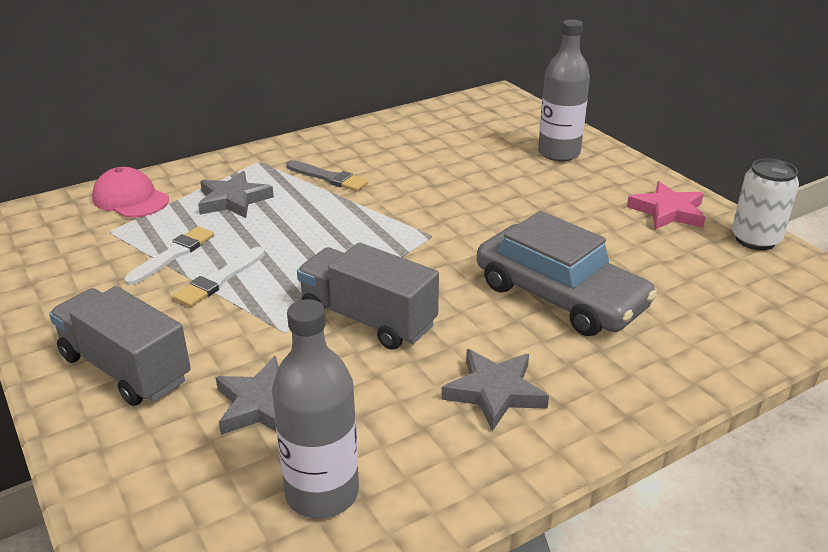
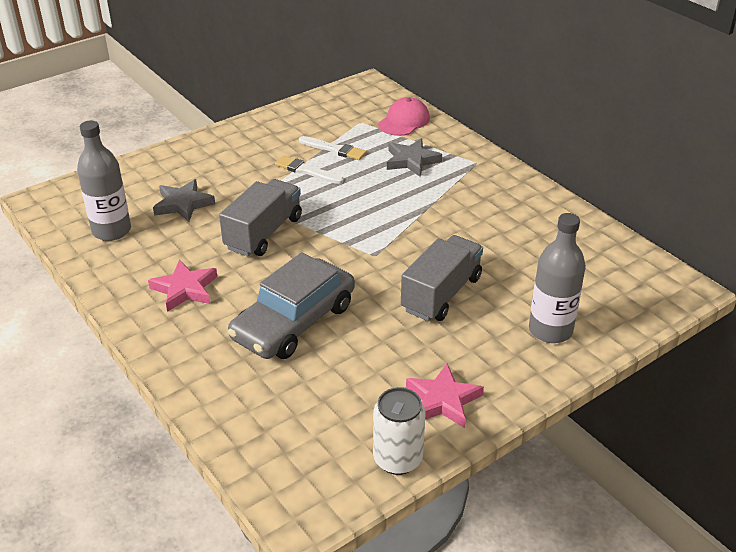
camera: 85 degrees right, 5 degrees up
grey truck [49,286,191,406] -> grey truck moved to [401,235,483,321]
grey brush [286,160,368,191] -> none
grey star [442,349,549,431] -> pink star [148,260,217,312]

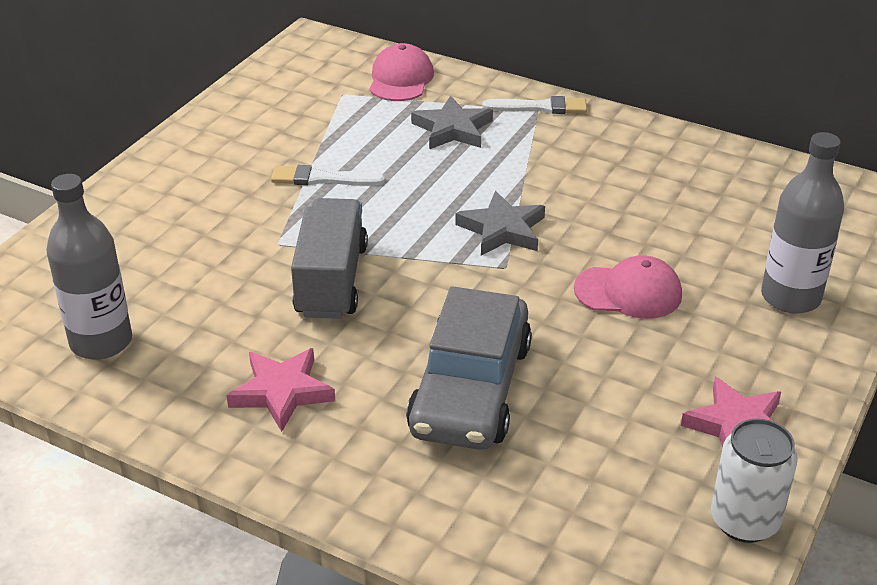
camera: 25 degrees left, 0 degrees up
grey star [153,179,215,222] -> grey star moved to [455,191,545,256]
white brush [299,136,367,160] -> white brush moved to [482,96,587,114]
grey truck [401,235,483,321] -> pink cap [574,255,682,319]

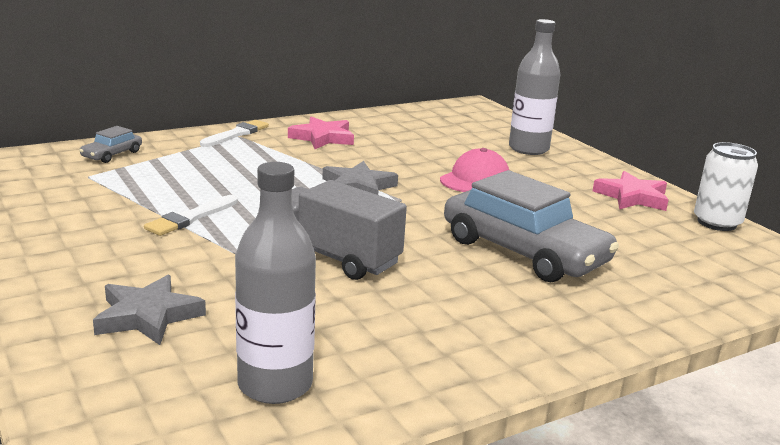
camera: 60 degrees left, 15 degrees down
pink star [227,348,335,432] -> pink star moved to [288,117,354,149]
pink cap [369,43,434,101] -> grey car [79,126,142,163]
grey star [411,96,493,149] -> grey star moved to [93,275,206,345]

